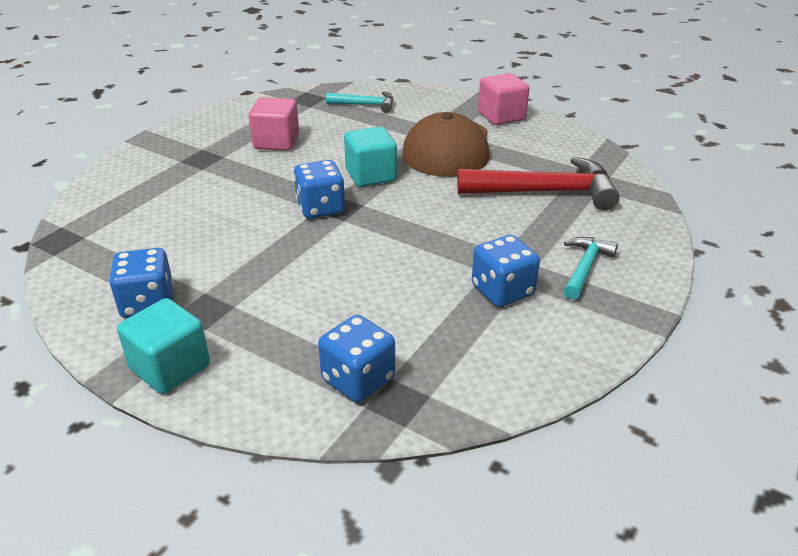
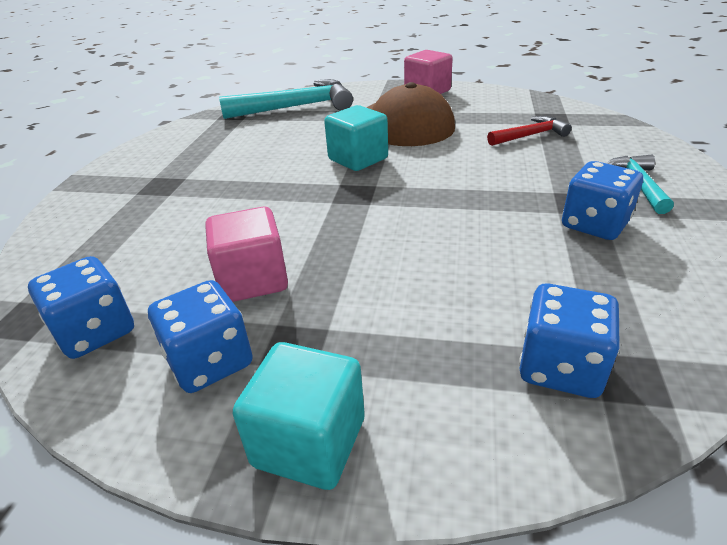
camera: 20 degrees left, 0 degrees up
pink cube [249,97,299,151] -> pink cube moved to [205,207,288,302]
blue dice [294,160,345,219] -> blue dice moved to [28,256,134,359]
turquoise hammer [326,91,393,113] -> turquoise hammer [219,79,353,119], size x1.85
red hammer [457,157,620,210] -> red hammer [487,116,572,146], size x0.54

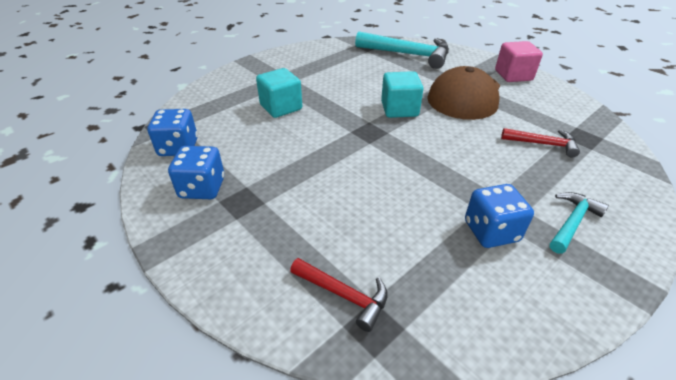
camera: 35 degrees right, 5 degrees up
pink cube [205,207,288,302] -> none
turquoise cube [233,342,365,490] -> turquoise cube moved to [256,68,302,118]
blue dice [519,283,620,398] -> red hammer [290,258,388,332]

